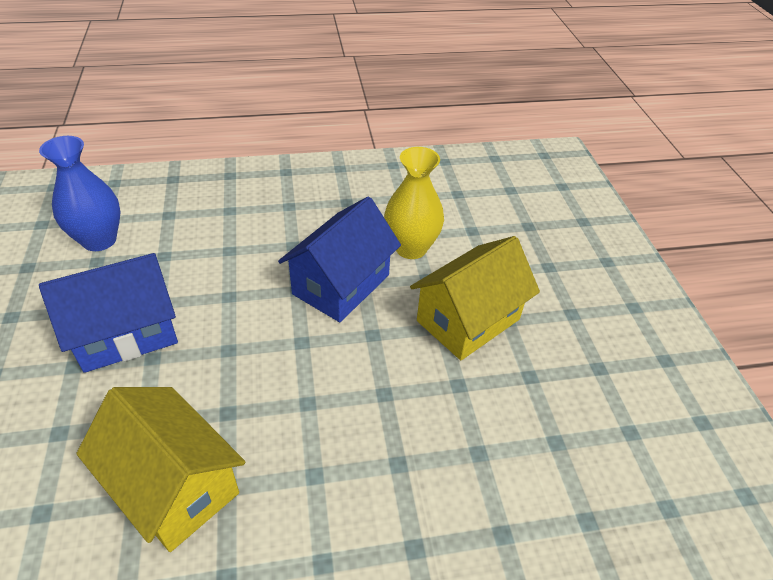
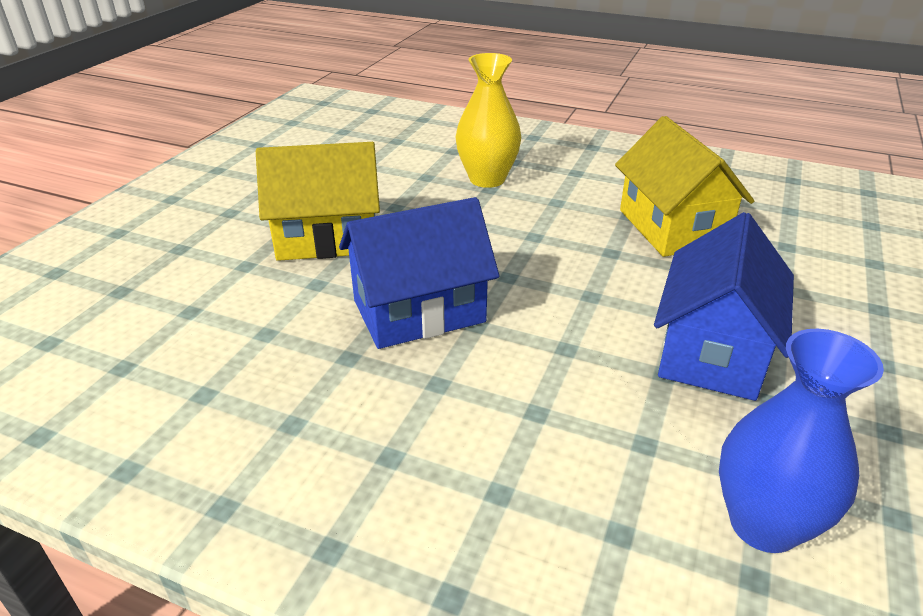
camera: 145 degrees left, 10 degrees down
blue house [39,253,178,373] -> blue house turned 75 degrees counterclockwise [654,212,794,401]
yellow vase [384,147,444,259] -> yellow vase moved to [456,53,521,188]

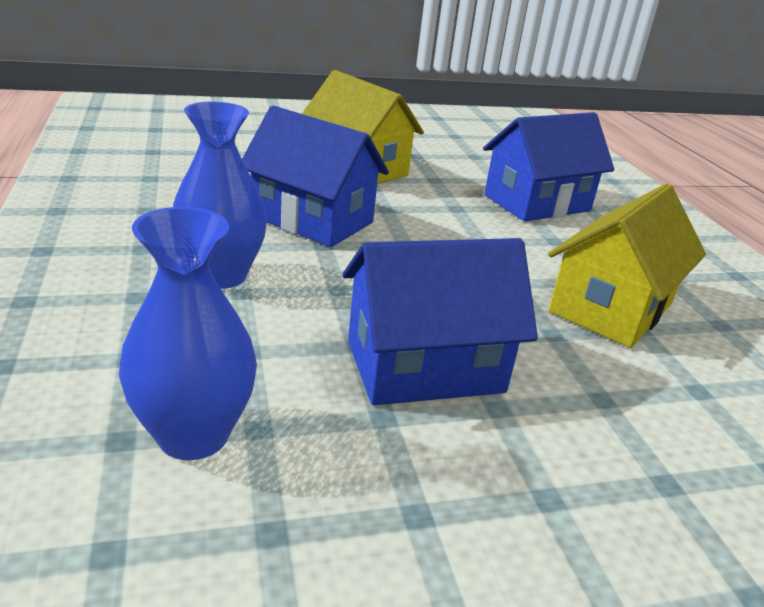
camera: 50 degrees right, 5 degrees down
yellow vase [456,53,521,188] -> blue house [483,112,614,222]
none -> blue vase [173,102,267,289]

